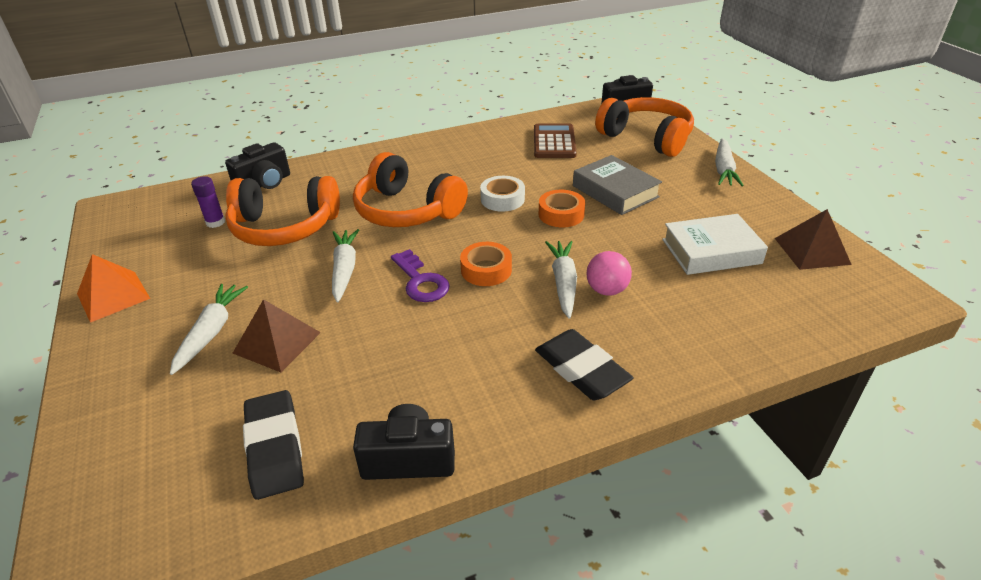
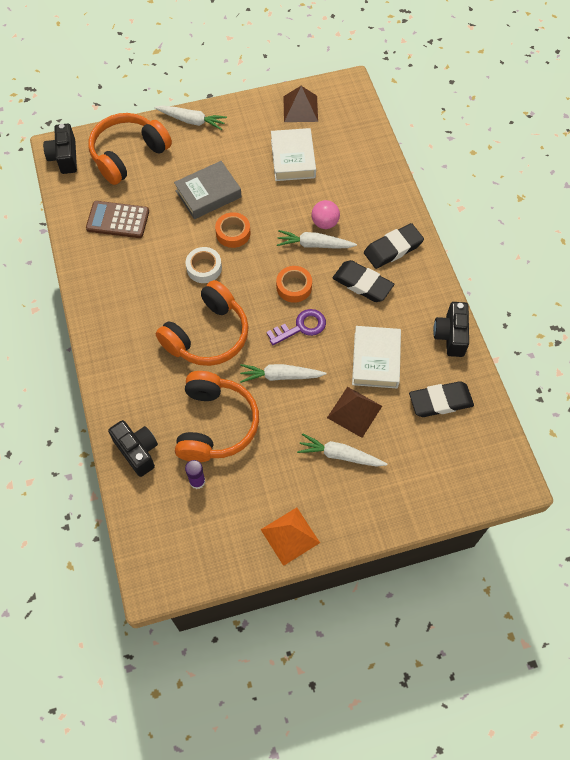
camera: 85 degrees left, 25 degrees up
none -> black eraser [333,260,394,302]
none -> white book [352,326,401,388]

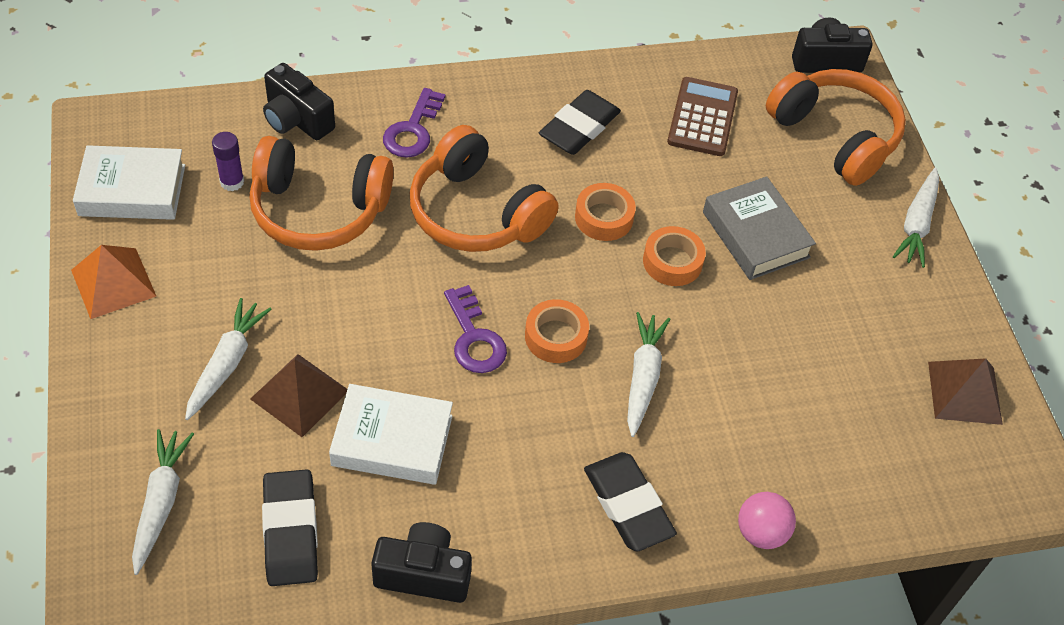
camera: 90 degrees right, 10 degrees down
black camera [108,420,158,477] -> black camera turned 75 degrees clockwise [263,63,335,140]
white tape [186,247,222,283] -> orange tape [575,183,636,241]
white carrot [240,364,326,383] -> white carrot moved to [132,429,194,575]
white book [271,128,316,181] -> white book moved to [73,145,185,220]
pink ball [312,200,340,229] -> pink ball moved to [738,492,796,549]
black eraser [333,260,394,302] -> black eraser moved to [539,90,621,155]
none -> purple key [383,88,445,158]

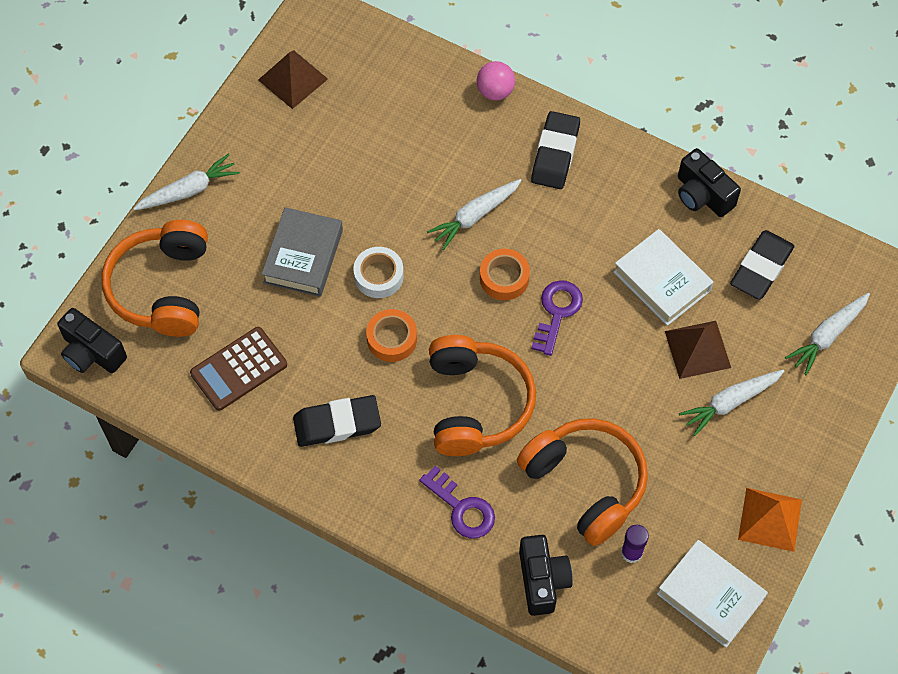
camera: 135 degrees left, 10 degrees up
purple key [383,88,445,158] -> purple key turned 75 degrees clockwise [419,465,495,538]
orange tape [643,226,706,286] -> white tape [353,247,404,298]

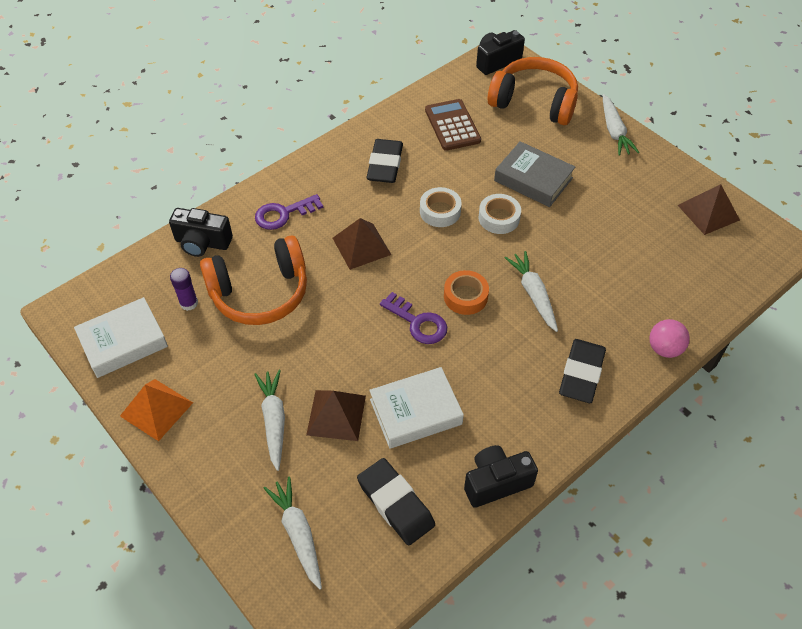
camera: 110 degrees right, 10 degrees down
orange tape [366,309,417,362] -> white tape [420,187,462,227]
orange headphones [429,335,536,456] -> brown pyramid [333,218,391,270]
black eraser [531,111,580,189] -> black eraser turned 75 degrees clockwise [559,339,606,403]

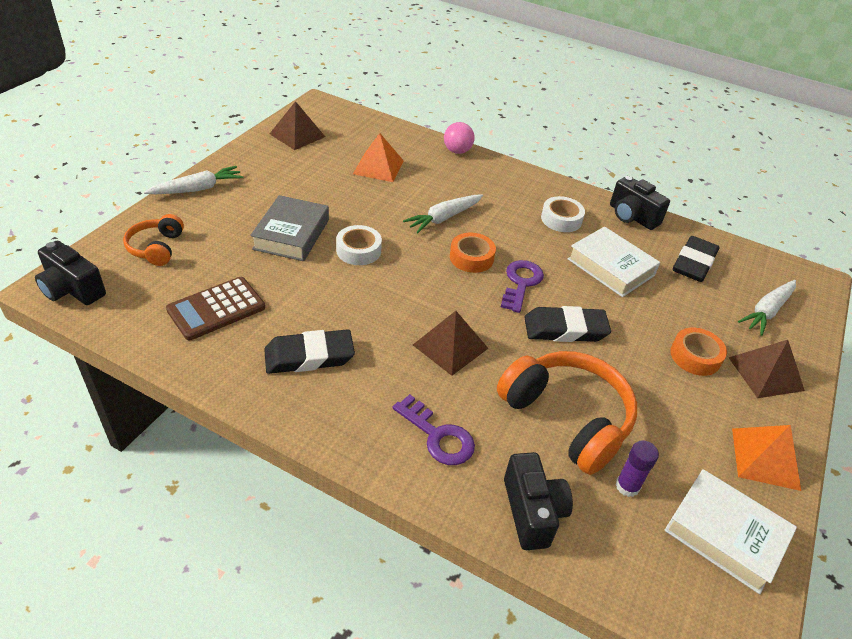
camera: 115 degrees left, 10 degrees down
white carrot [254,370,285,471] -> orange tape [670,327,727,376]
brown pyramid [306,390,366,441] -> brown pyramid moved to [729,340,805,398]
white tape [420,187,462,227] -> white tape moved to [541,196,585,232]
orange headphones [487,57,578,125] -> orange headphones [123,214,184,266], size x0.54
black eraser [559,339,606,403] -> black eraser moved to [524,306,611,342]
none -> orange pyramid [353,133,404,182]

